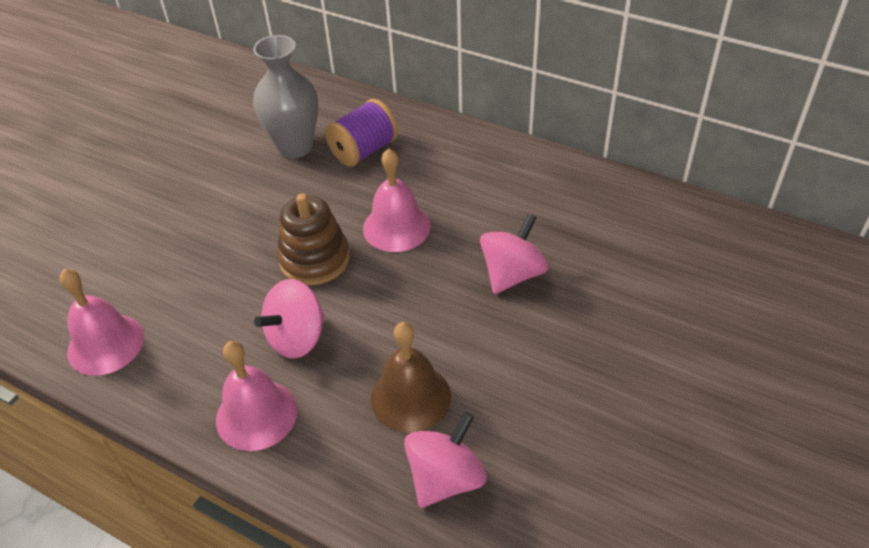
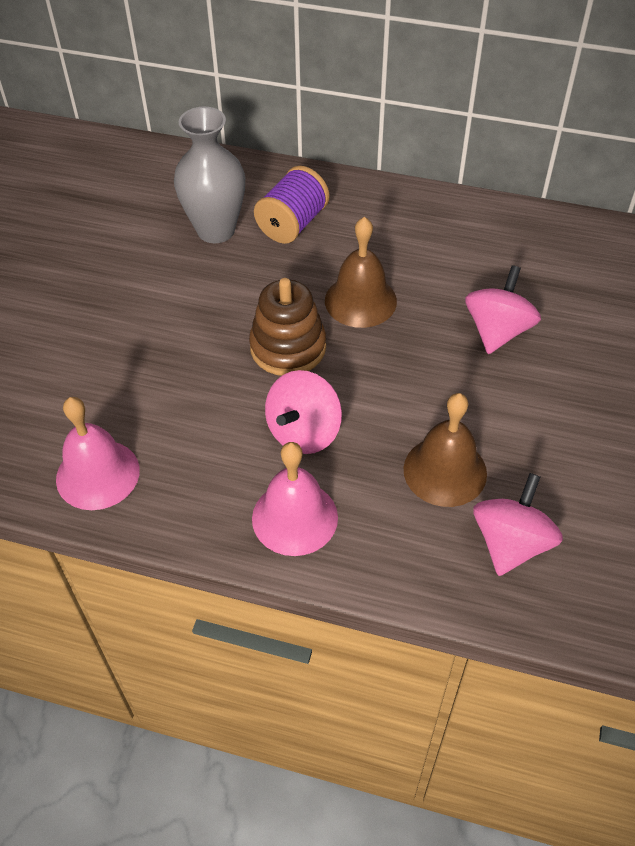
camera: 15 degrees left, 5 degrees up
pink bell [363,149,431,252] -> brown bell [325,217,397,328]

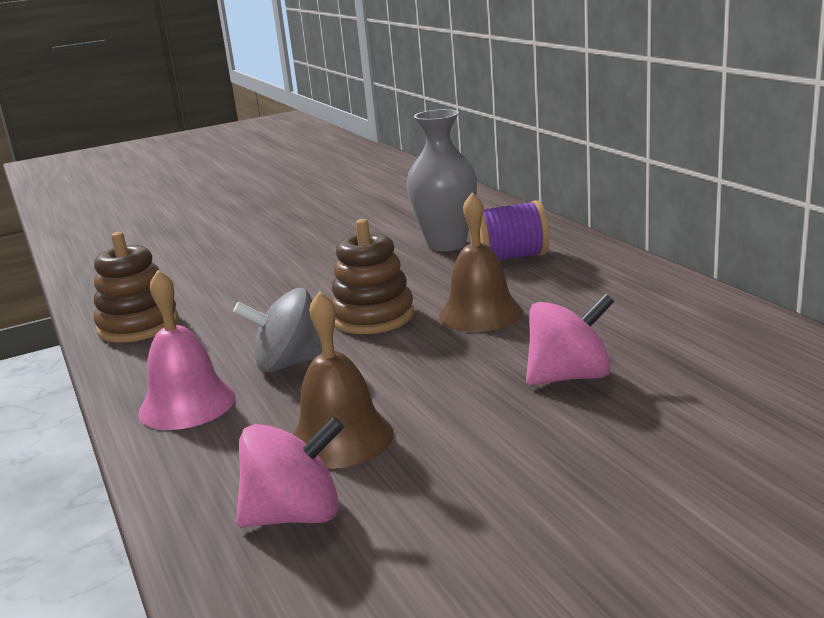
camera: 50 degrees right, 30 degrees down
pink bell [56,397,140,510] -> brown stacking toy [94,232,179,343]
pink spinning top [265,370,342,454] -> grey spinning top [233,288,322,373]

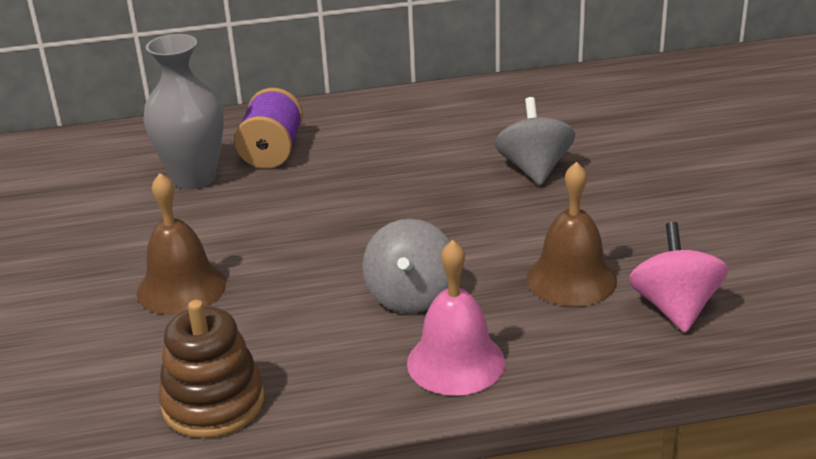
camera: 75 degrees left, 10 degrees up
brown stacking toy [331,219,414,334] -> none
brown bell [439,192,523,332] -> brown bell moved to [137,173,226,315]
pink spinning top [526,294,614,385] -> grey spinning top [495,97,575,186]

